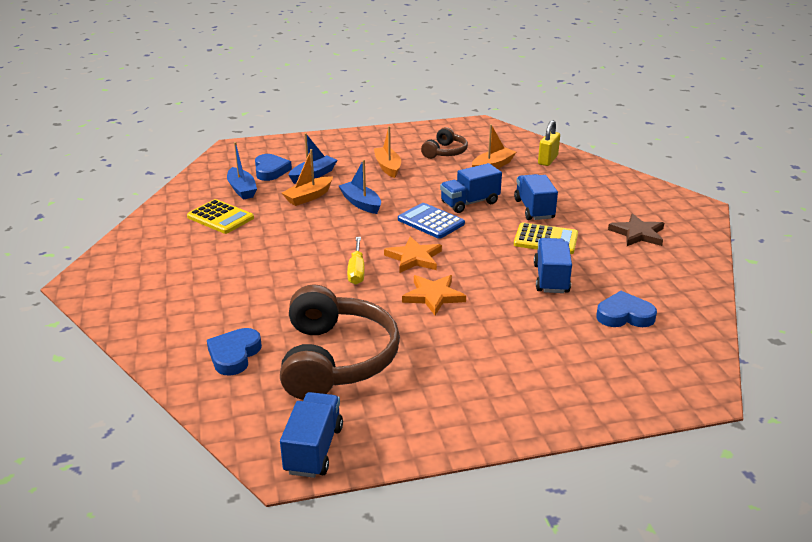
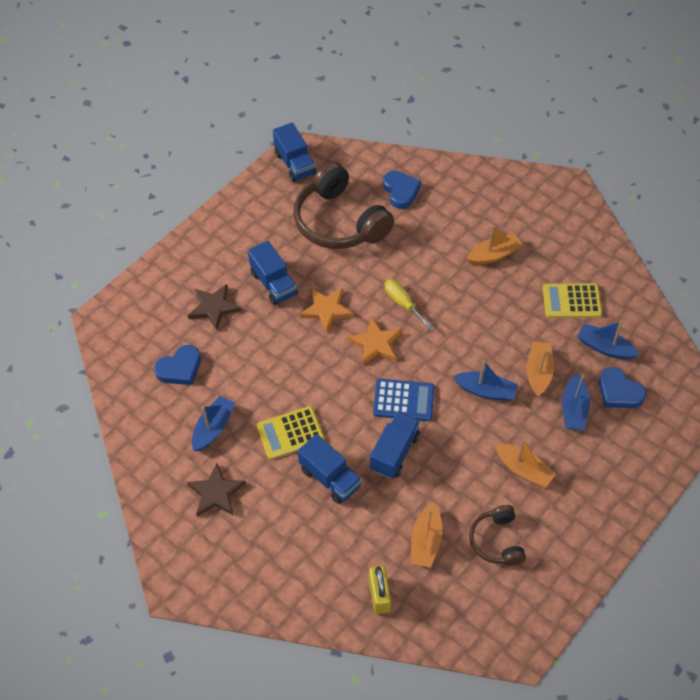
camera: 145 degrees right, 25 degrees up
blue truck [534,238,572,293] -> blue truck moved to [248,241,298,305]
none -> brown star [188,284,241,330]
none -> blue boat [192,396,235,451]
none -> orange boat [467,226,523,265]

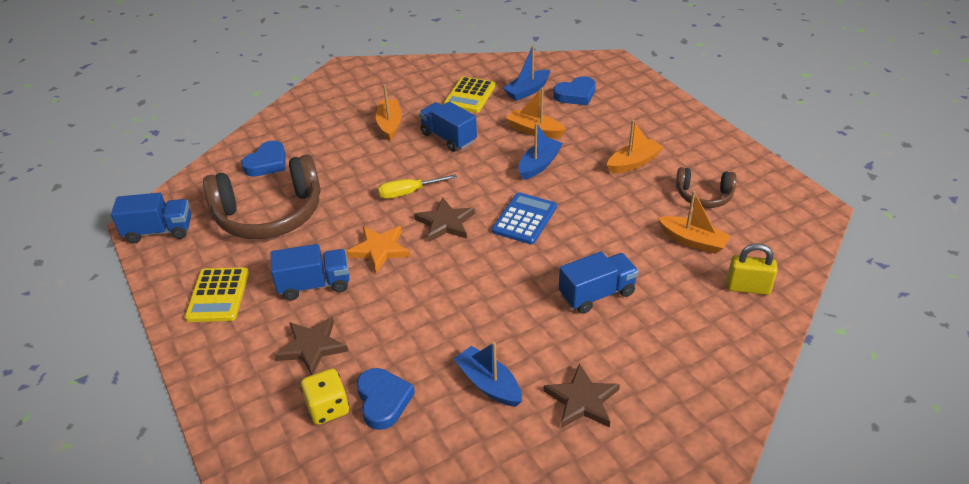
camera: 70 degrees left, 15 degrees down
yellow calculator [257,406,325,460] -> yellow calculator moved to [185,267,249,322]
orange star [348,318,402,365] -> brown star [414,198,475,242]
blue truck [370,412,420,479] -> blue truck moved to [419,101,477,152]
blue heart [383,171,421,209] -> blue heart turned 120 degrees clockwise [241,141,286,177]
blue boat [562,373,590,430] -> none
none -> yellow dice [300,368,349,425]

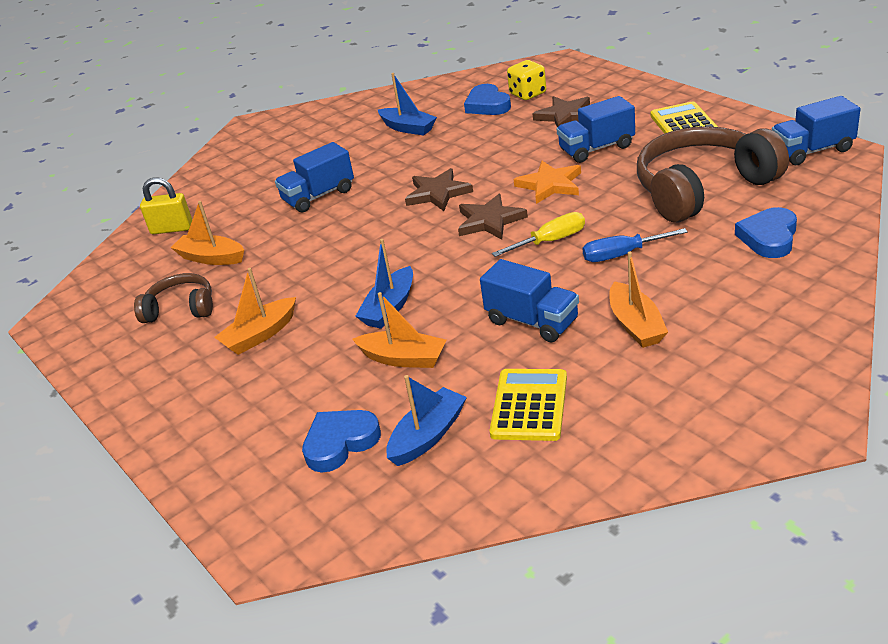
camera: 175 degrees right, 5 degrees down
blue calculator [492,192,557,245] -> none
brown star [544,363,620,428] -> brown star moved to [405,168,473,211]
none -> blue screwdriver [583,228,688,262]

